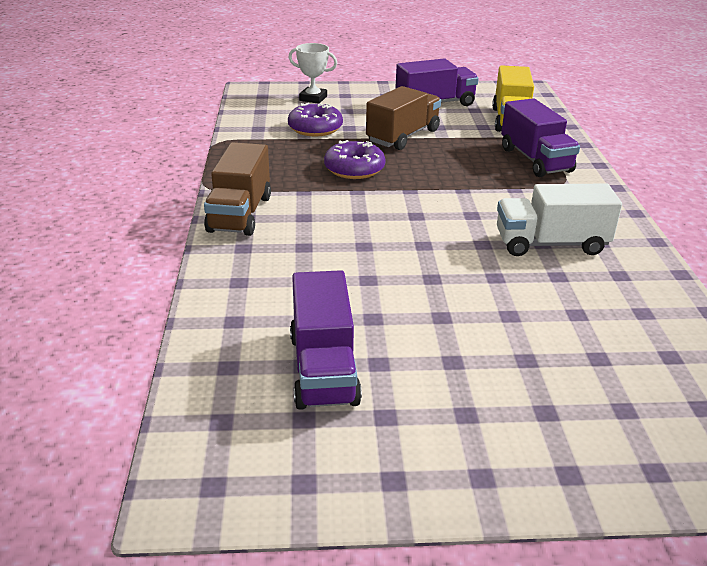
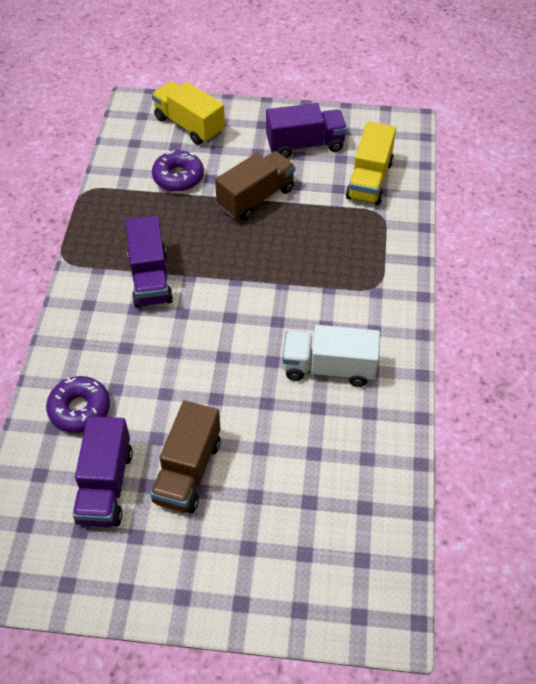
camera: 10 degrees right, 20 degrees up
brown truck [204,142,271,236] -> brown truck moved to [150,401,221,513]
white trophy [288,43,337,104] -> yellow truck [152,81,225,145]
purple donut [324,140,386,179] -> purple donut moved to [46,376,110,433]
purple truck [501,98,580,177] -> purple truck moved to [125,216,173,308]

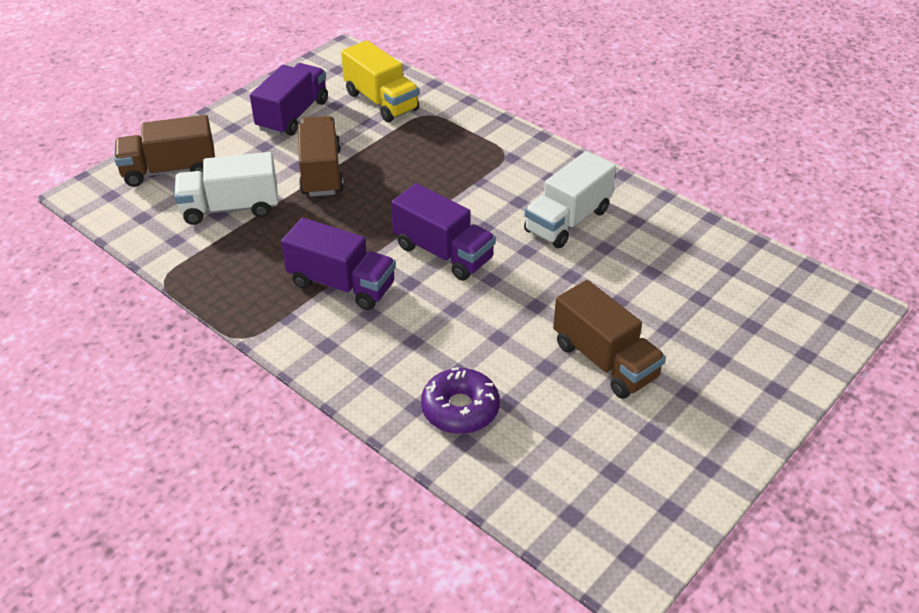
camera: 55 degrees left, 10 degrees down
purple truck [72,416,133,527] -> purple truck moved to [391,183,496,281]
yellow truck [152,81,225,145] -> brown truck [114,115,215,187]
purple donut [152,150,204,192] -> white truck [174,152,278,225]

